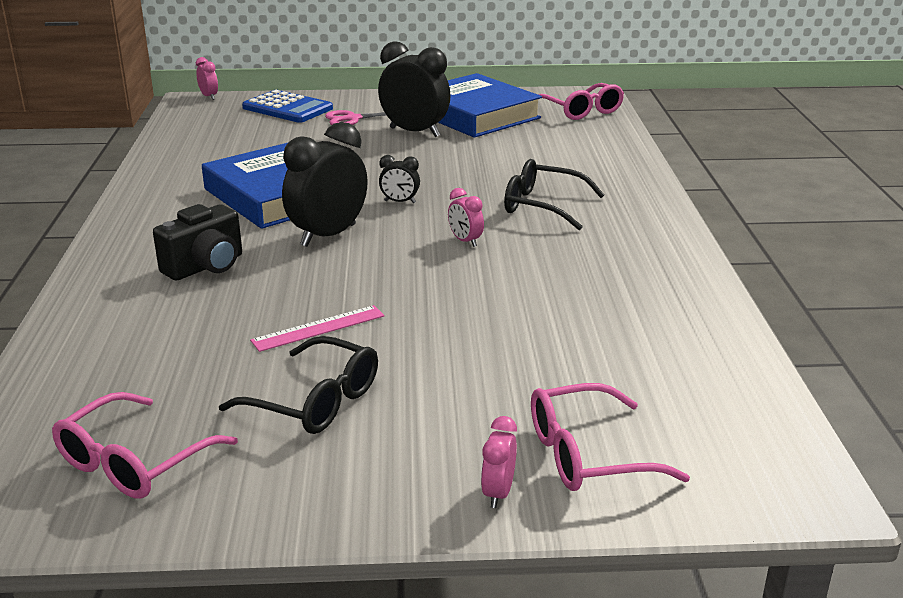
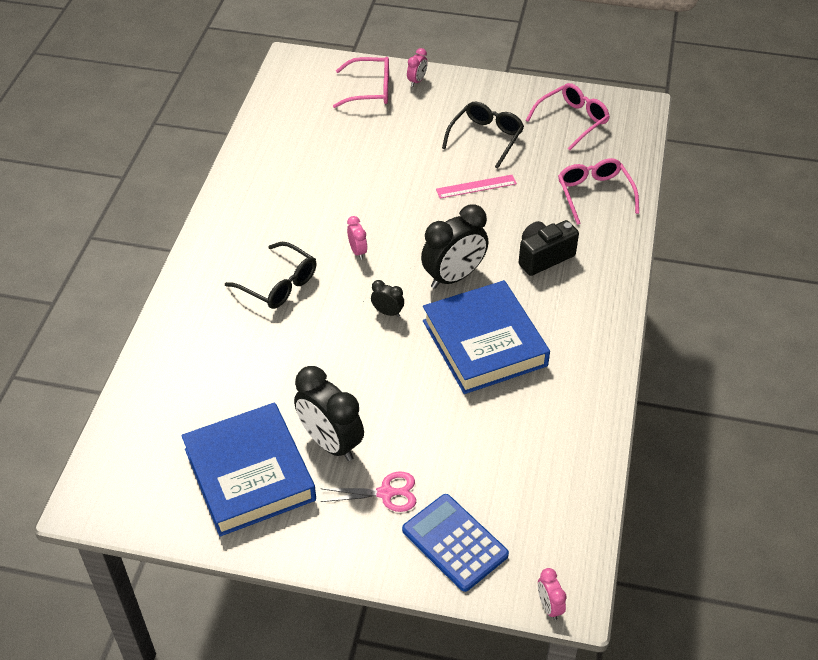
camera: 165 degrees left, 20 degrees up
black glasses [219,336,378,434] -> black glasses turned 75 degrees clockwise [442,102,524,168]
pink glasses [538,83,624,120] -> pink glasses moved to [558,158,639,225]

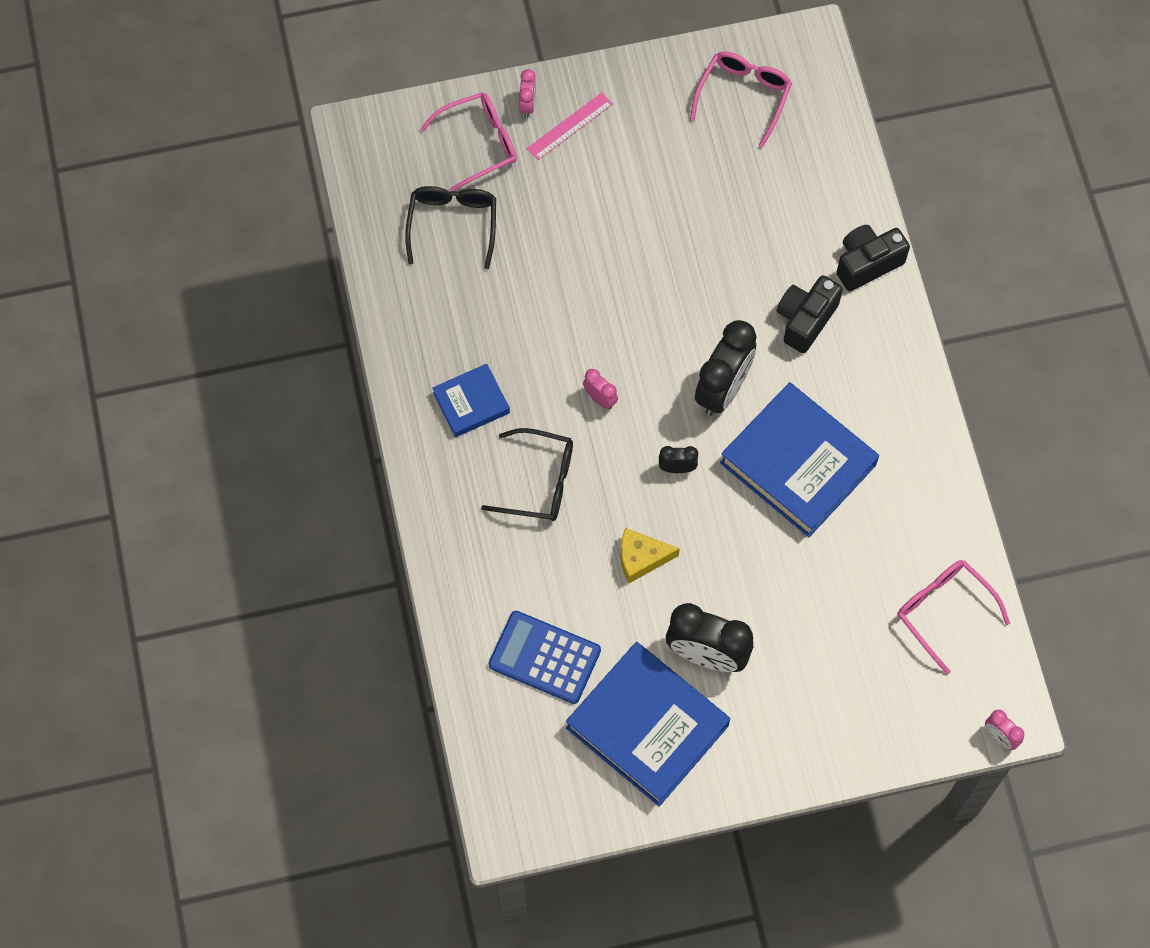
camera: 25 degrees left, 20 degrees up
pink scissors [320,472,416,512] -> none
blue calculator [402,494,509,592] -> blue calculator moved to [489,611,601,704]
pink ruler [436,175,517,199] -> pink ruler moved to [527,92,613,160]
black glasses [442,102,524,168] -> black glasses moved to [405,186,496,269]
pink glasses [558,158,639,225] -> pink glasses moved to [897,560,1010,675]
none -> blue book [432,364,510,437]
none -> yellow cheese [621,528,680,583]
none -> black camera [837,225,910,291]

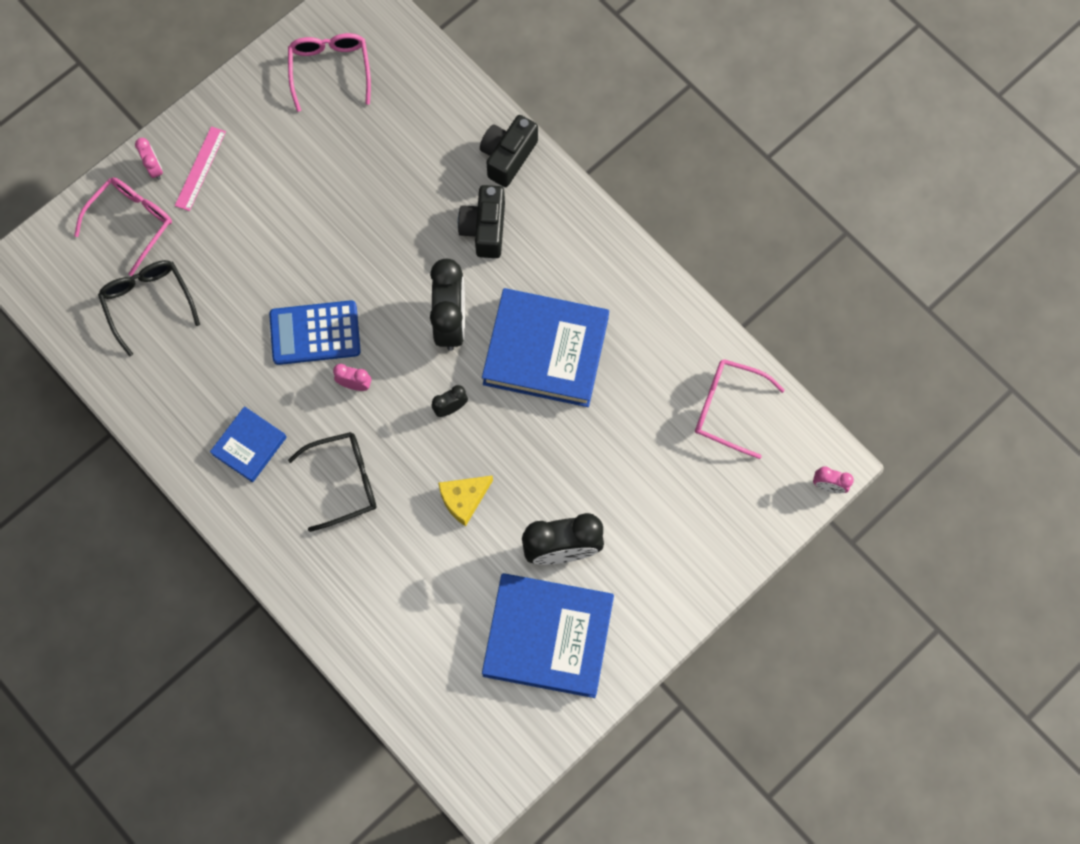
camera: 30 degrees left, 5 degrees up
blue calculator [489,611,601,704] -> blue calculator moved to [269,300,361,365]

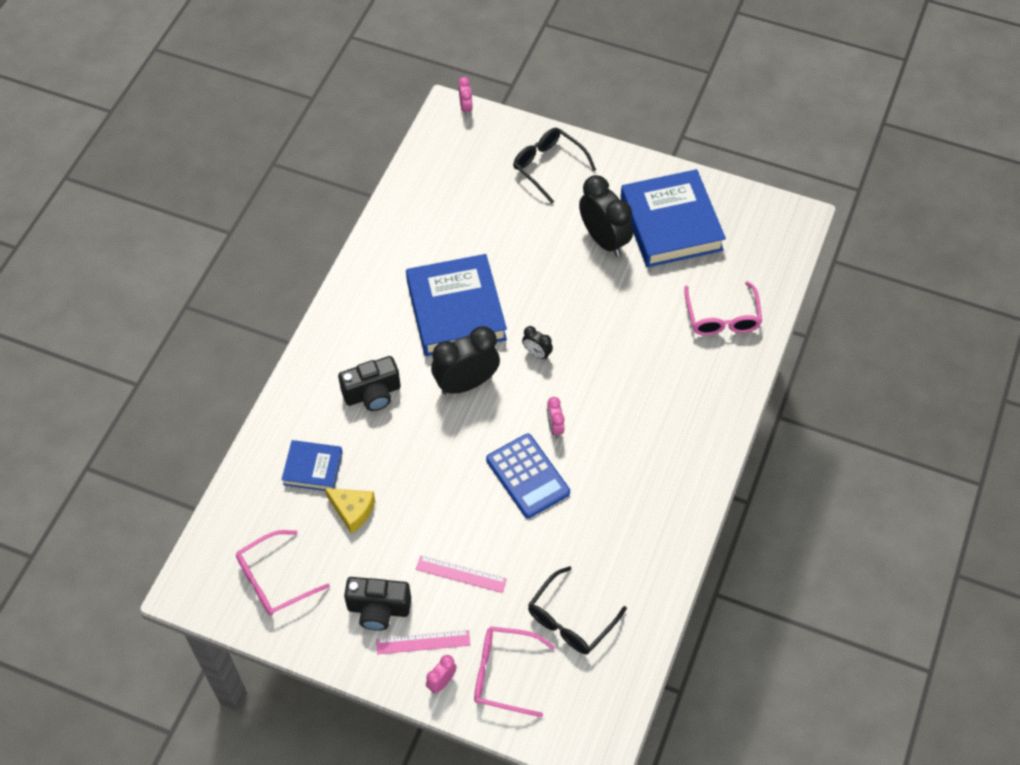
camera: 115 degrees left, 15 degrees down
blue book [210,406,287,482] -> blue book moved to [282,440,343,491]
black glasses [288,432,377,532] -> black glasses moved to [513,128,596,204]
yellow cheese [438,475,493,526] -> yellow cheese moved to [325,488,375,533]
black camera [480,115,538,187] -> black camera moved to [344,577,411,631]
pink glasses [695,359,785,459] -> pink glasses moved to [684,281,762,336]
none -> pink ruler [416,555,507,593]

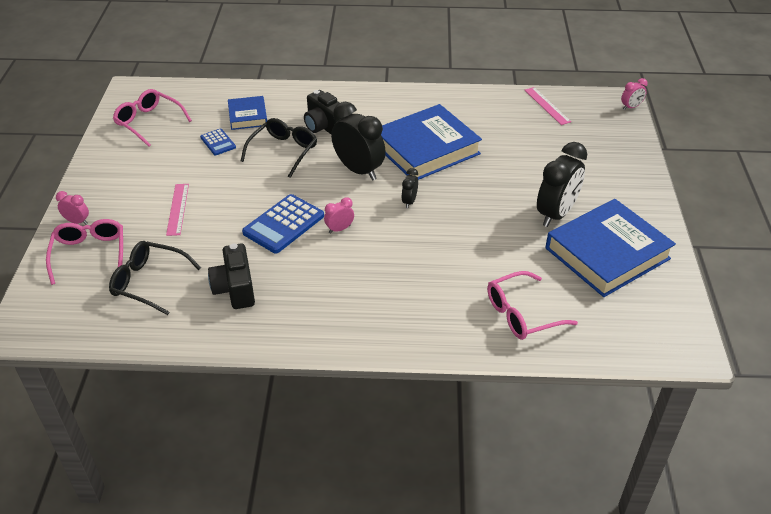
camera: 70 degrees right, 15 degrees down
yellow cheese [325,488,375,533] -> blue calculator [200,129,236,155]
black camera [344,577,411,631] -> black camera moved to [208,244,255,309]
pink ruler [376,630,470,654] -> pink ruler moved to [524,87,571,125]
black glasses [513,128,596,204] -> black glasses moved to [241,118,317,178]

